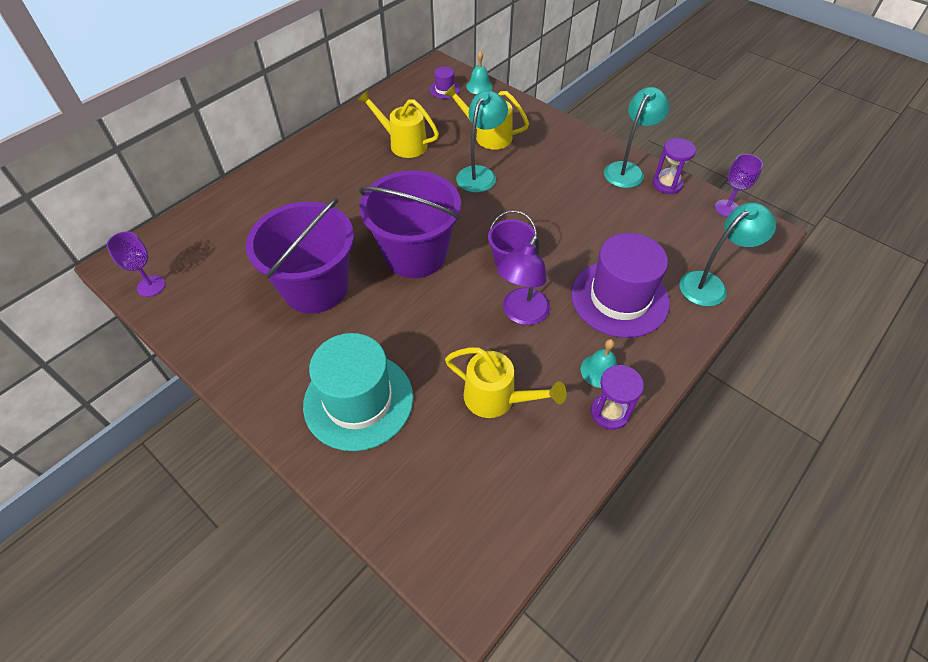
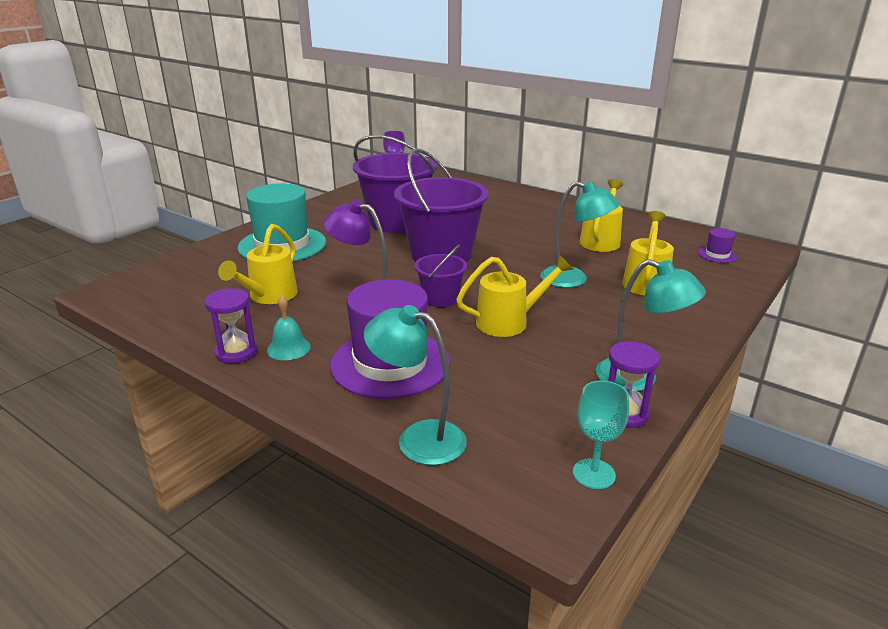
camera: 85 degrees right, 25 degrees down
turquoise bell [466,51,493,94] -> none
turquoise lamp [679,202,776,306] -> turquoise lamp turned 150 degrees clockwise [364,305,467,465]
purple goblet [715,154,763,217] -> turquoise goblet [573,380,629,489]
none -> yellow watering can [456,255,573,337]

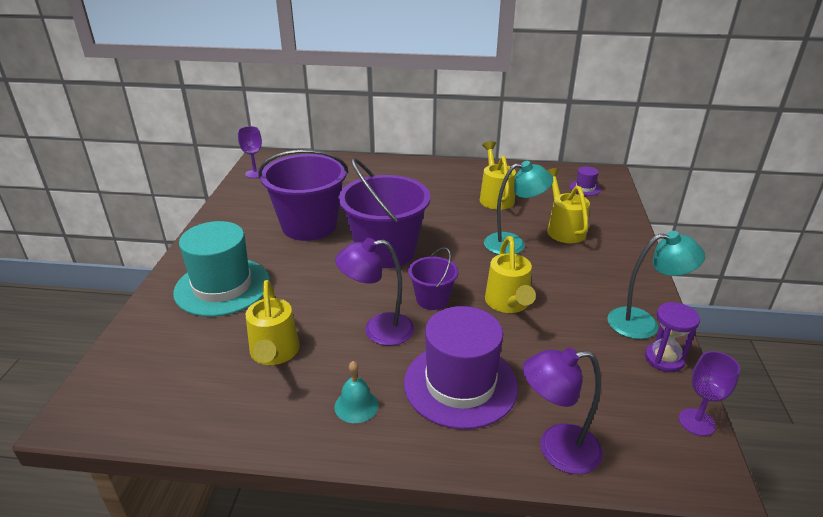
camera: 30 degrees left, 5 degrees up
purple hourglass [204,288,257,364] -> none
turquoise lamp [364,305,467,465] -> purple lamp [523,347,603,474]
yellow watering can [456,255,573,337] -> yellow watering can turned 135 degrees clockwise [485,236,536,313]
turquoise goblet [573,380,629,489] -> purple goblet [679,351,740,436]

